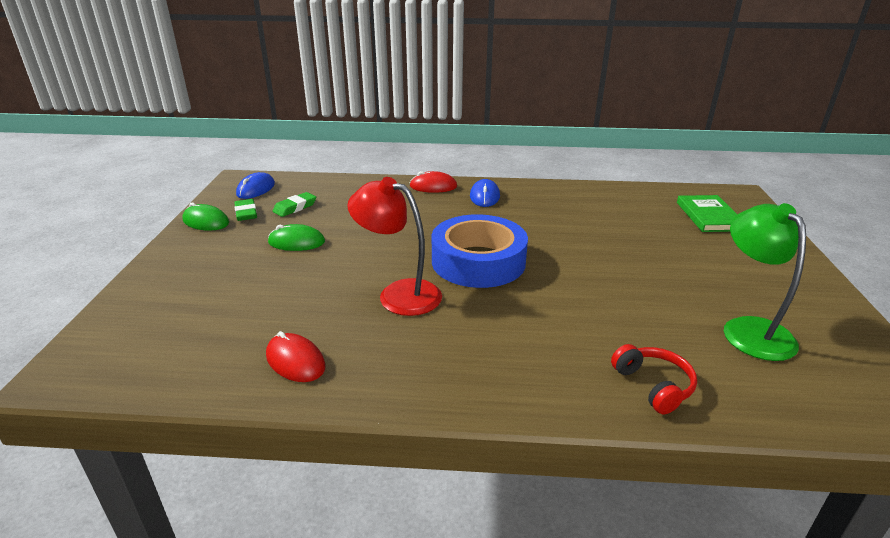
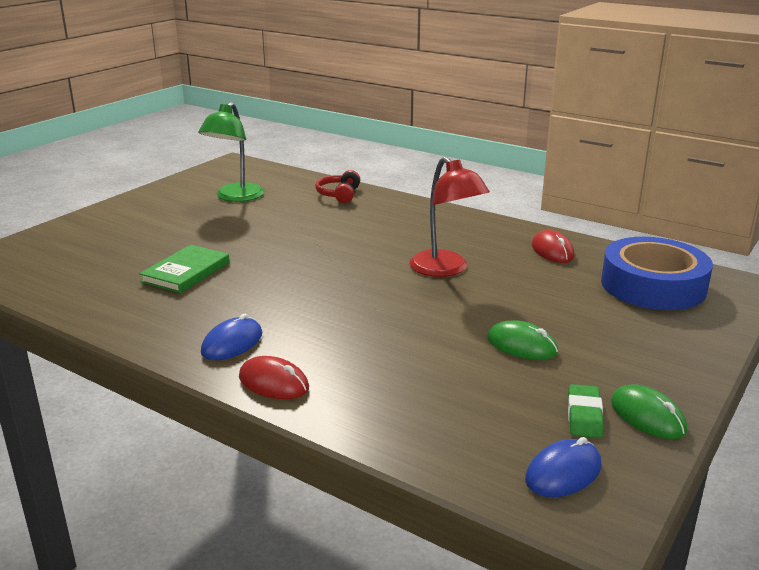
camera: 150 degrees left, 5 degrees down
green eraser [272,192,316,217] -> none
blue tape [432,214,528,288] -> blue tape moved to [601,237,713,310]
green book [677,195,737,232] -> green book moved to [139,245,230,293]

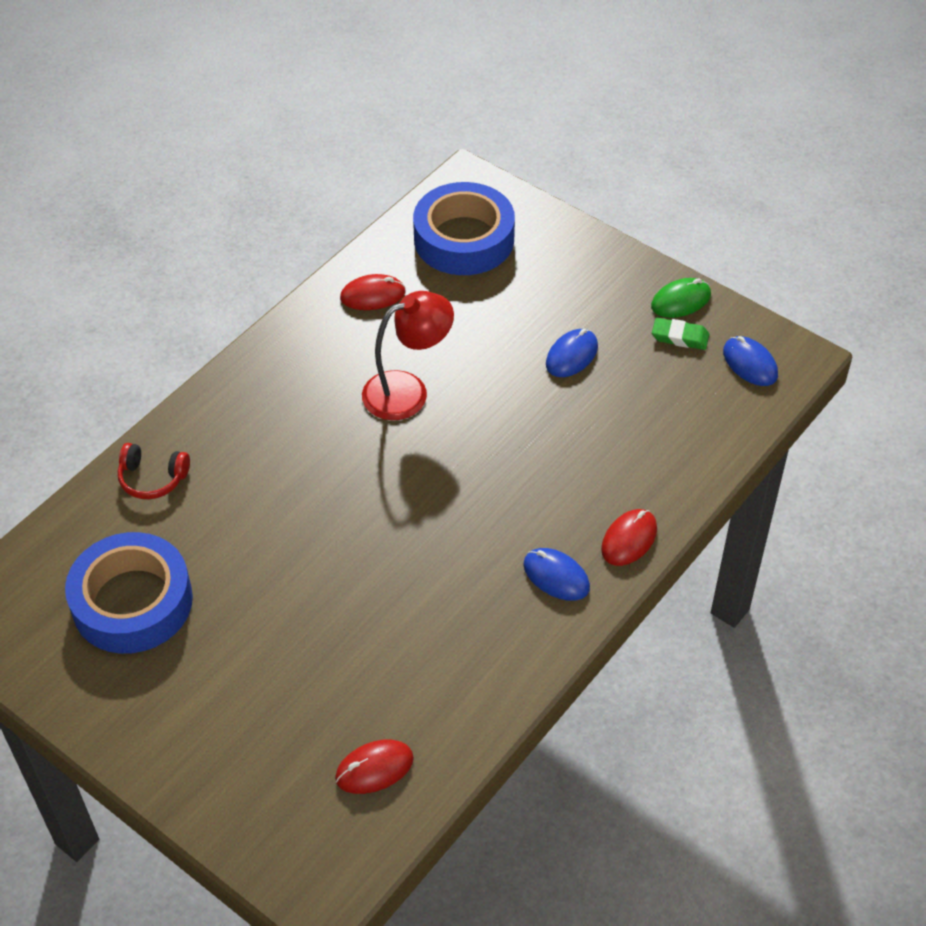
camera: 85 degrees left, 25 degrees up
green book [139,245,230,293] -> none
green lamp [198,102,264,202] -> blue tape [65,532,193,654]
green mouse [487,320,558,360] -> blue mouse [546,329,598,377]
none -> red mouse [335,740,414,794]

